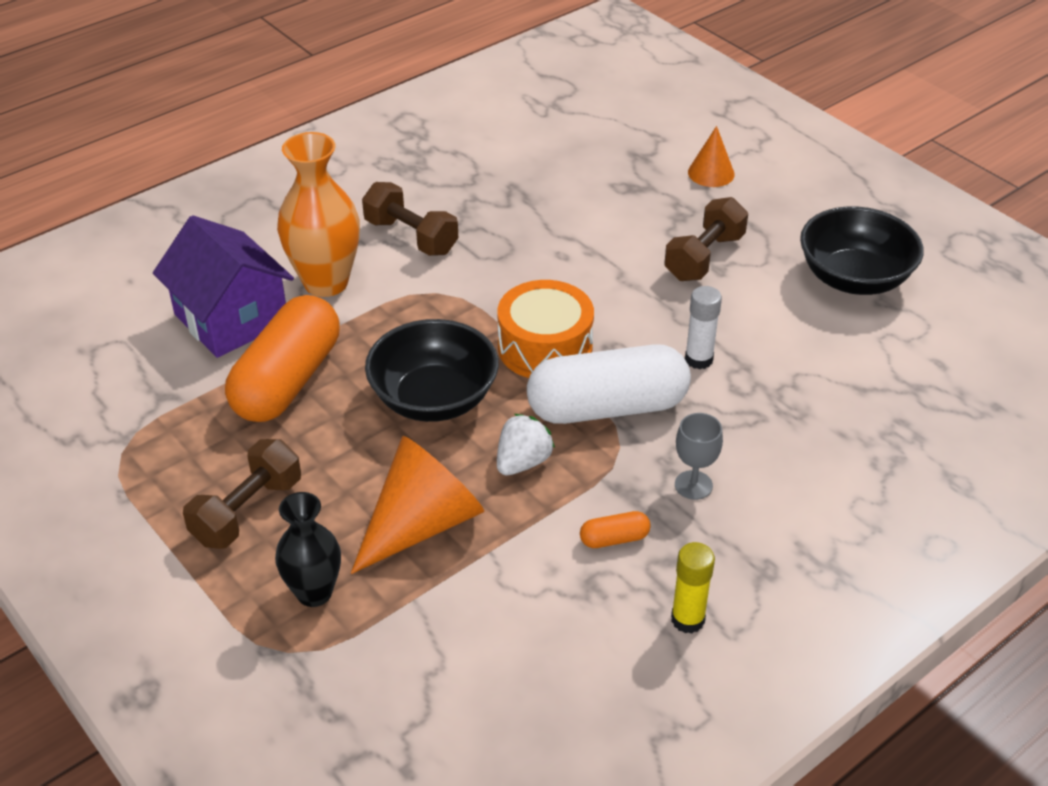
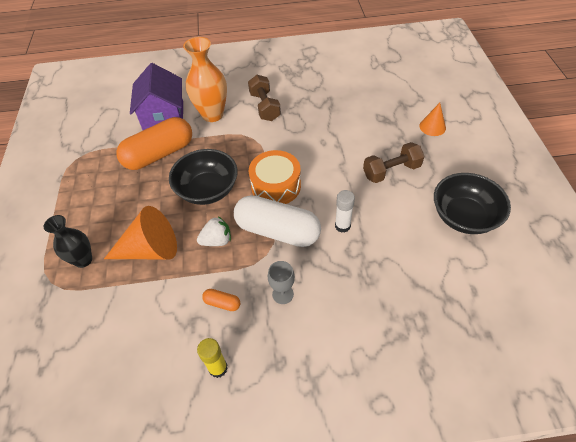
camera: 35 degrees right, 10 degrees up
brown dumbbell [183,439,301,549] -> none

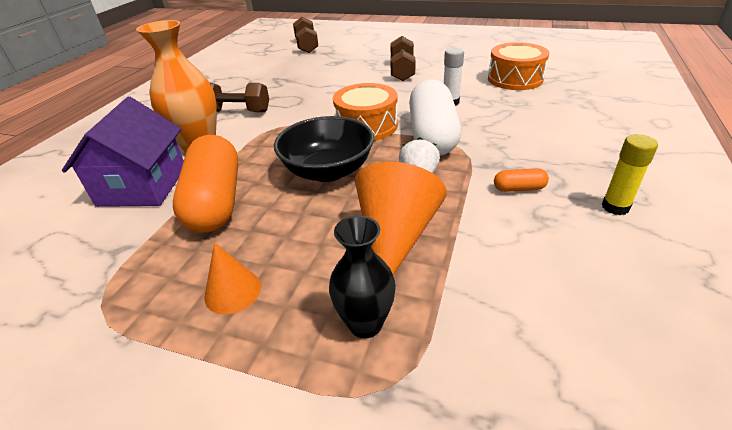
camera: 65 degrees left, 15 degrees down
purple house [130,63,183,130] -> purple house turned 75 degrees clockwise [62,97,184,207]
orange capsule [202,289,240,311] -> orange capsule turned 45 degrees clockwise [494,168,549,192]
white capsule [234,195,321,247] -> white capsule turned 45 degrees counterclockwise [409,79,461,156]
grey goblet [268,261,295,304] -> none
orange cone [419,103,446,136] -> orange cone moved to [204,243,261,314]
black bowl [434,173,511,234] -> none
none -> brown dumbbell [293,17,318,53]
none -> orange drum [488,42,549,90]

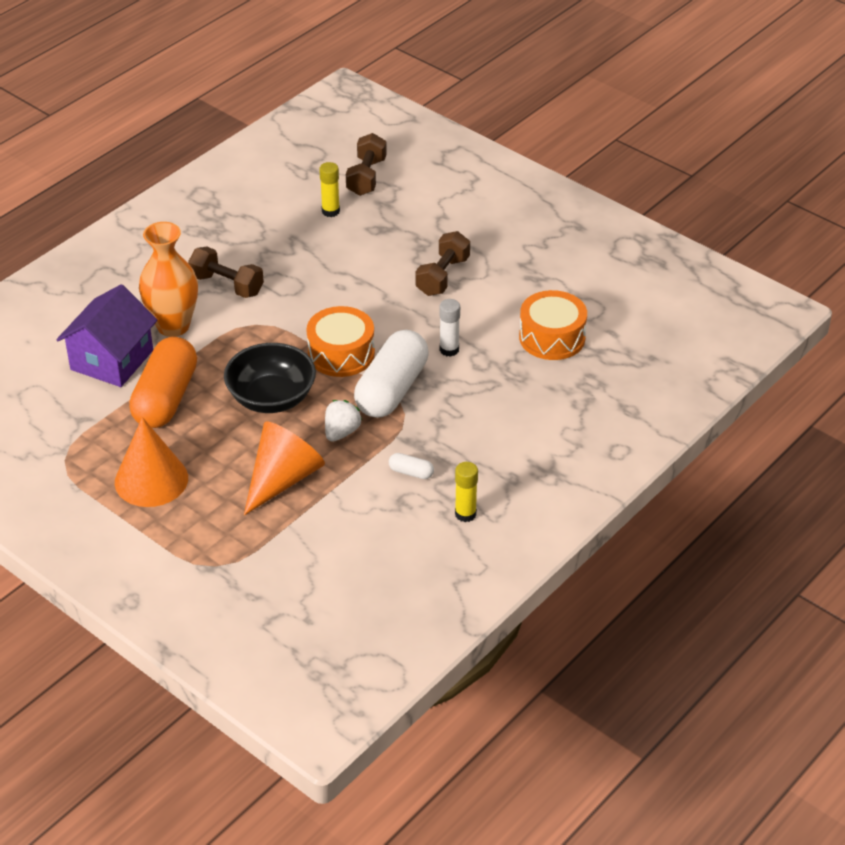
camera: 20 degrees right, 5 degrees up
orange cone [204,243,261,314] -> orange cone [115,417,188,507], size x1.81
black vase [329,216,396,338] -> none
orange capsule [494,168,549,192] -> white capsule [389,453,434,479]
none -> yellow glue stick [319,162,340,217]

